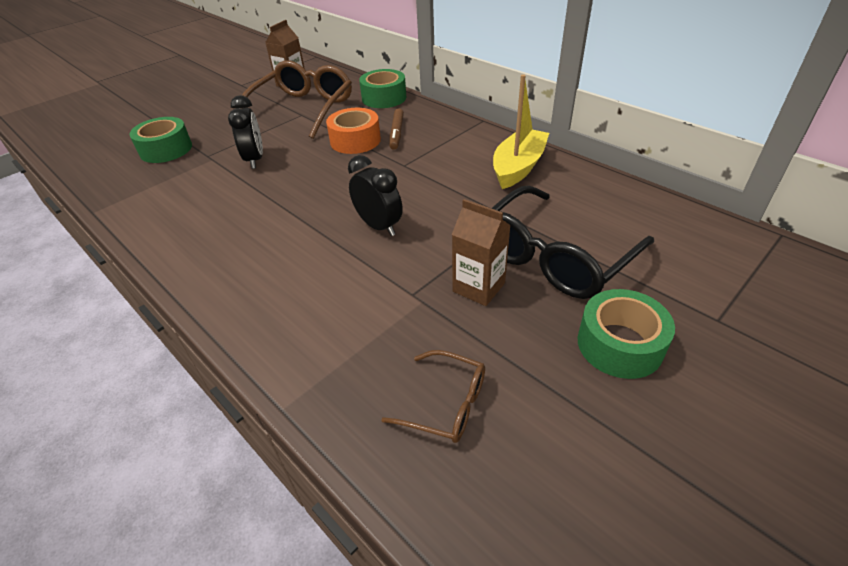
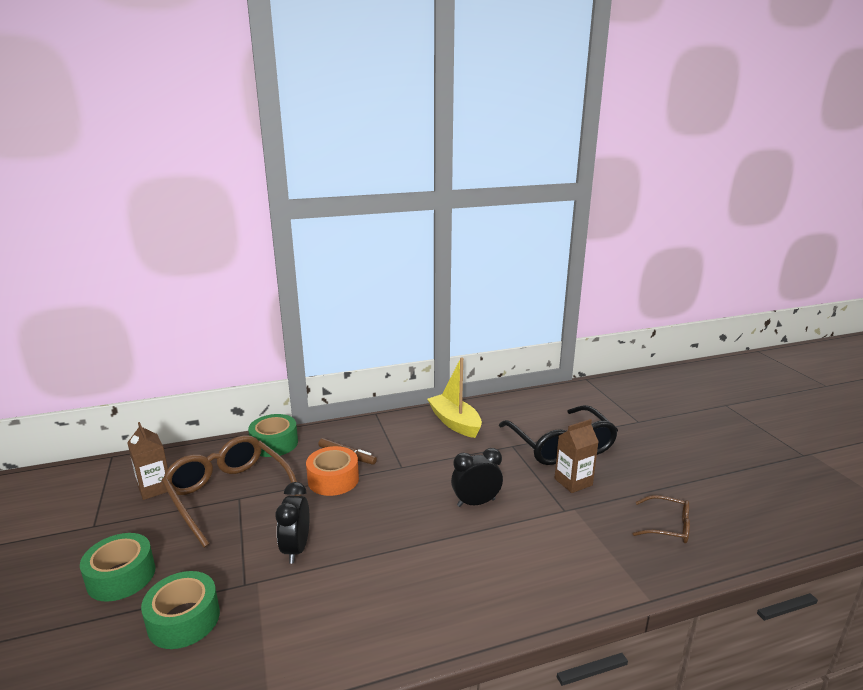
camera: 65 degrees left, 20 degrees down
black clock [228,95,263,169] -> black clock turned 105 degrees counterclockwise [275,482,310,564]
brown glasses [381,350,485,443] -> brown glasses turned 60 degrees clockwise [632,495,690,543]
green tape [578,289,675,379] -> green tape moved to [80,533,155,602]

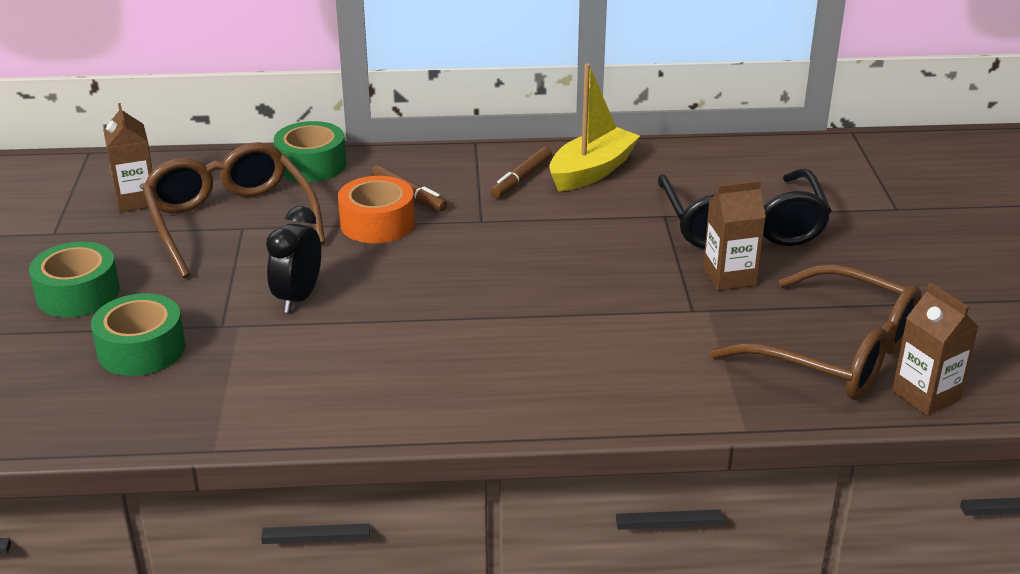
camera: 15 degrees right, 10 degrees up
yellow boat [427,357,482,438] -> yellow boat turned 60 degrees clockwise [549,64,640,191]
black clock [451,448,503,507] -> none
brown glasses [632,495,690,543] -> brown glasses [710,264,922,400], size x2.00
none -> brown marker [490,147,552,198]
none -> brown carton [892,283,978,416]

